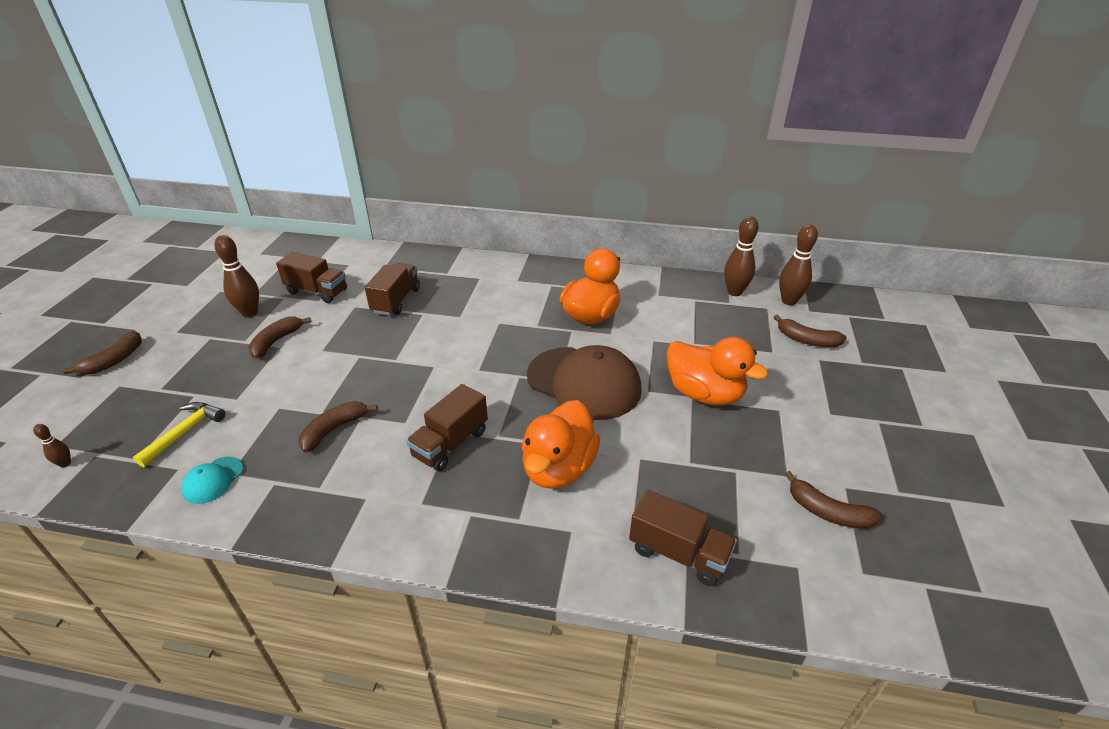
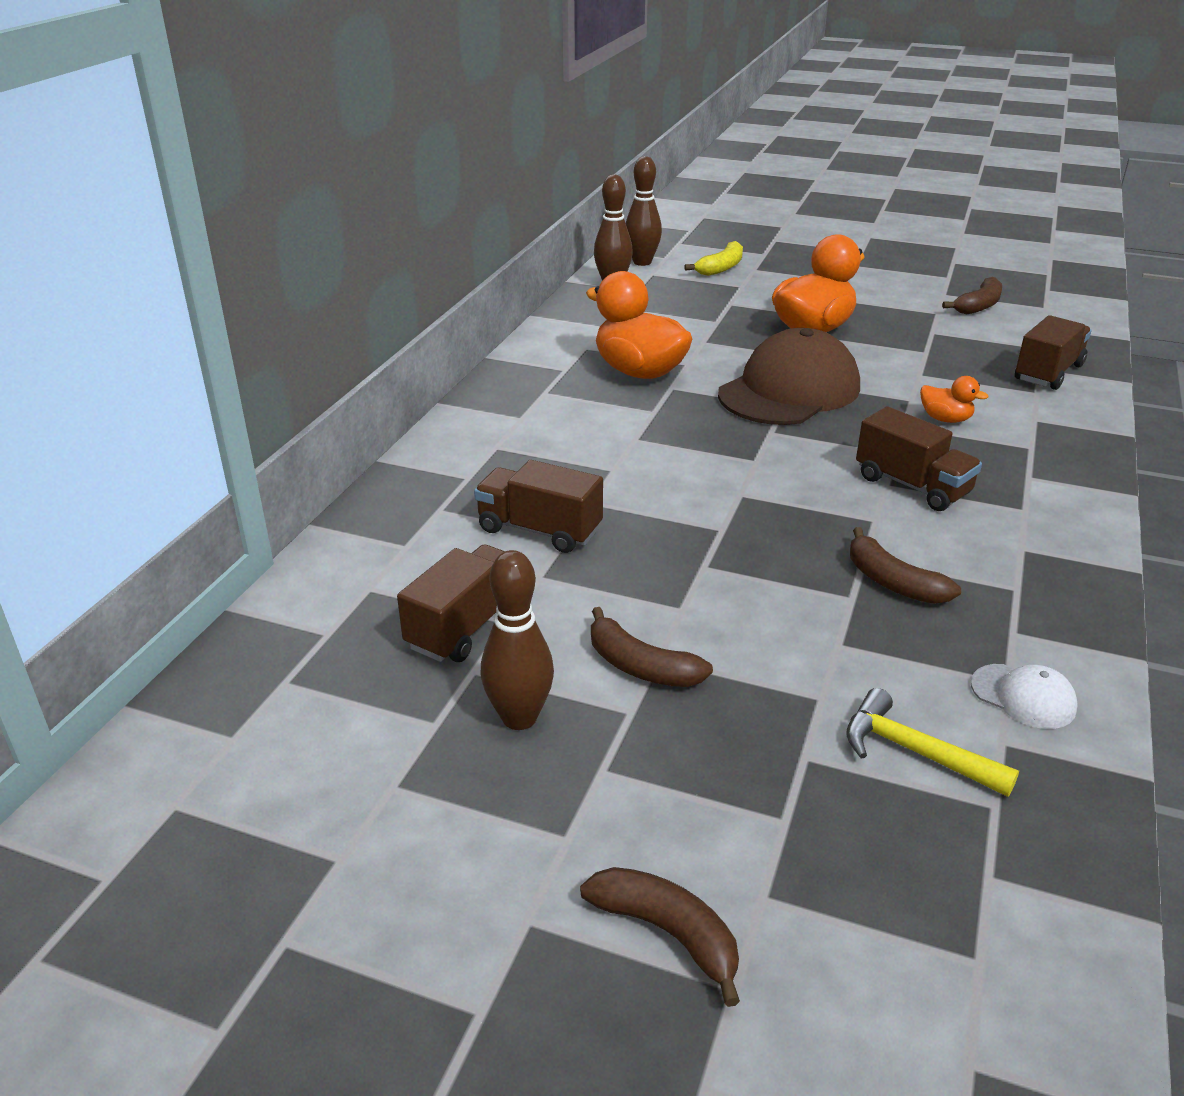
camera: 80 degrees left, 5 degrees down
brown bowling pin [33,424,71,467] -> none
turquoise cap [181,457,243,504] -> white cap [971,664,1078,729]
orange duck [522,400,600,489] -> orange duck [920,376,988,423], size x0.48
brown banana [774,315,847,347] -> yellow banana [684,241,743,276]

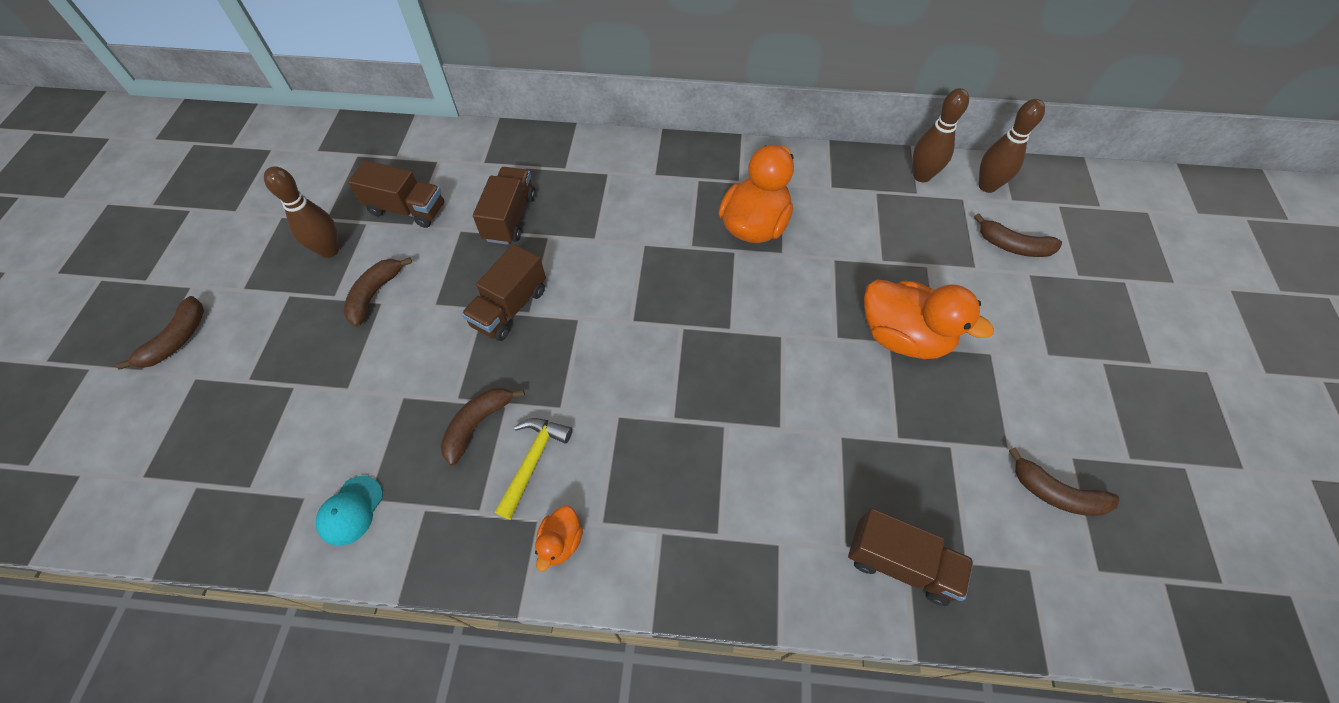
camera: 75 degrees right, 25 degrees up
yellow banana [684,241,743,276] -> brown banana [974,213,1062,257]
brown cap [718,328,860,425] -> none
yellow hammer [846,688,1019,797] -> yellow hammer moved to [495,418,572,520]
brown truck [856,406,982,511] -> brown truck moved to [462,244,546,341]
orange duck [920,376,988,423] -> orange duck moved to [535,506,583,571]
white cap [971,664,1078,729] -> turquoise cap [316,476,383,546]

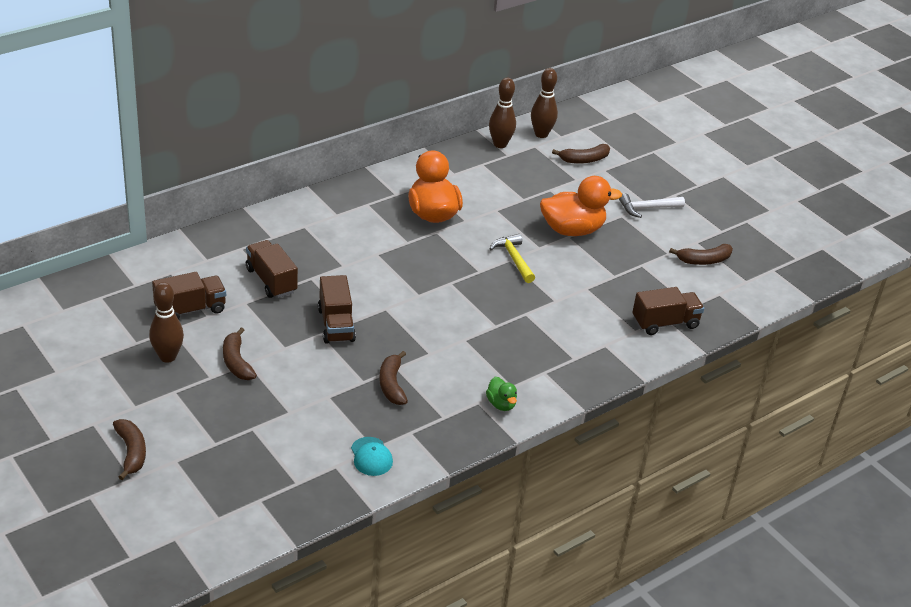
camera: 45 degrees left, 20 degrees down
yellow hammer [495,418,572,520] -> yellow hammer moved to [490,234,535,283]
orange duck [535,506,583,571] -> green duck [486,377,517,411]
none -> white hammer [619,193,685,218]

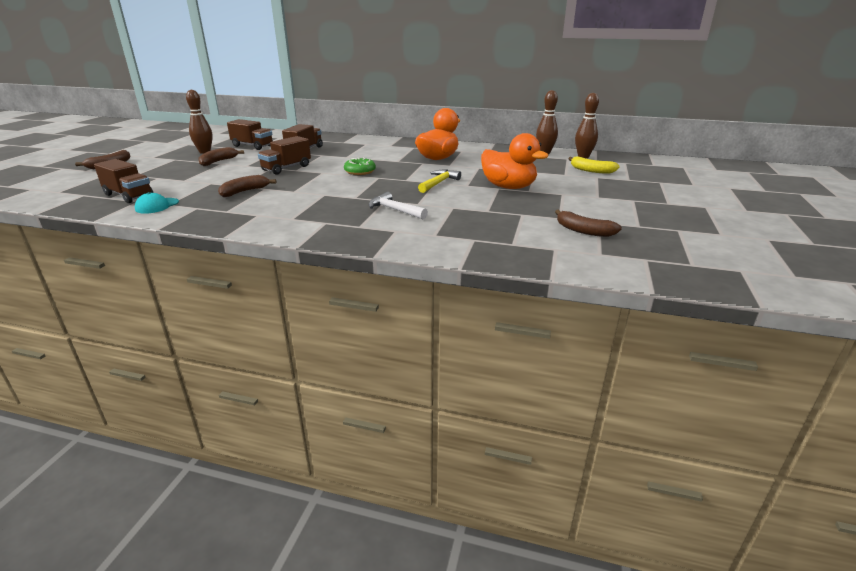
camera: 55 degrees right, 10 degrees down
green duck [486,377,517,411] -> none
brown banana [552,144,610,164] -> yellow banana [568,157,620,174]
white hammer [619,193,685,218] -> white hammer moved to [369,192,428,219]
brown truck [632,287,704,335] -> brown truck moved to [94,159,153,203]
none -> green donut [344,158,376,175]

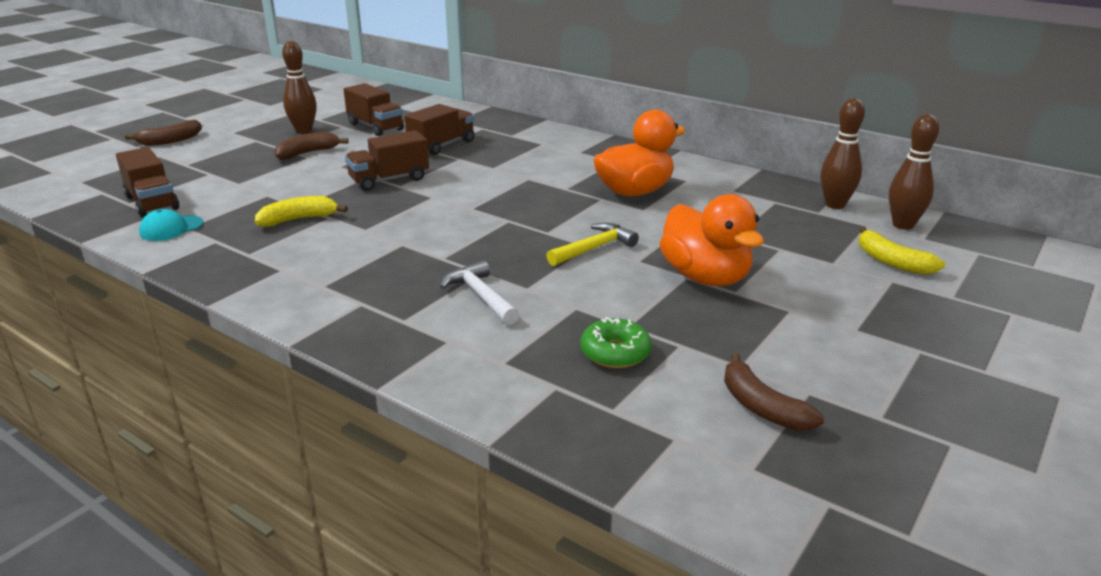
camera: 20 degrees right, 0 degrees up
brown banana [218,175,277,197] -> yellow banana [255,196,348,227]
green donut [344,158,376,175] -> green donut moved to [580,317,652,368]

